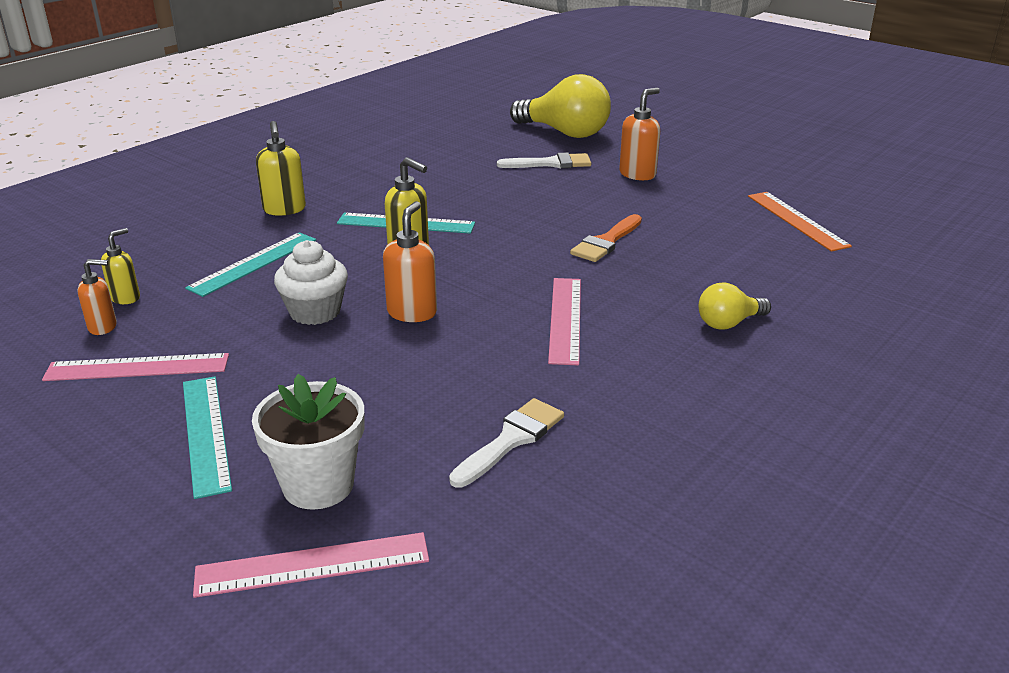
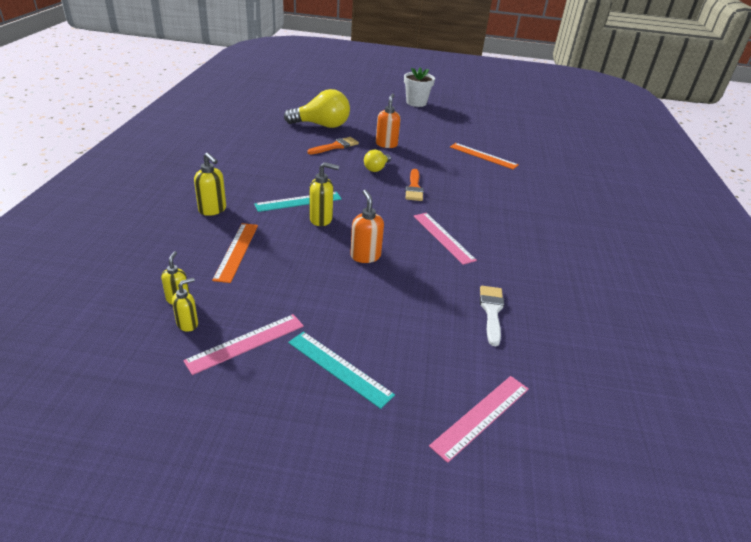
camera: 35 degrees left, 5 degrees up
orange soap dispenser [77,259,117,335] -> yellow soap dispenser [172,278,198,331]
turquoise ruler [185,232,316,297] -> orange ruler [212,223,258,283]
white flower pot [252,374,364,510] -> white flower pot moved to [404,67,435,107]
white cupcake [274,240,348,325] -> none
white brush [497,152,591,168] -> orange brush [307,137,359,154]
yellow light bulb [699,283,771,330] -> yellow light bulb moved to [364,150,391,172]

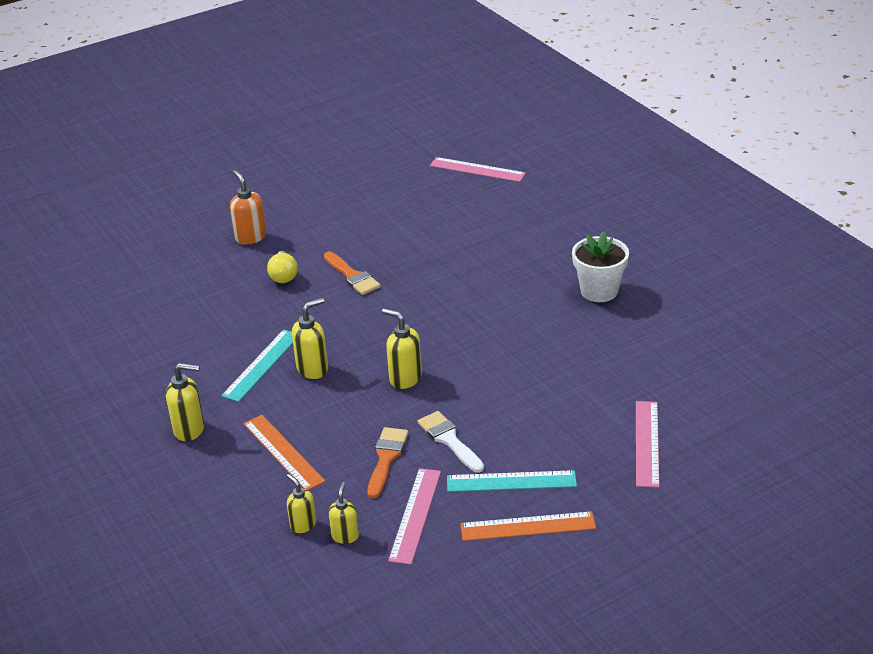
camera: 35 degrees left, 0 degrees up
yellow light bulb [284,89,350,128] -> none
orange brush [307,137,359,154] -> orange brush moved to [368,427,408,498]
orange soap dispenser [350,190,384,263] -> yellow soap dispenser [382,308,422,389]
white flower pot [404,67,435,107] -> white flower pot moved to [572,232,629,302]
pink ruler [414,213,477,265] -> pink ruler moved to [430,157,526,182]
orange ruler [450,143,519,170] -> orange ruler moved to [460,511,596,541]
white brush [480,286,504,346] -> white brush moved to [417,411,484,473]

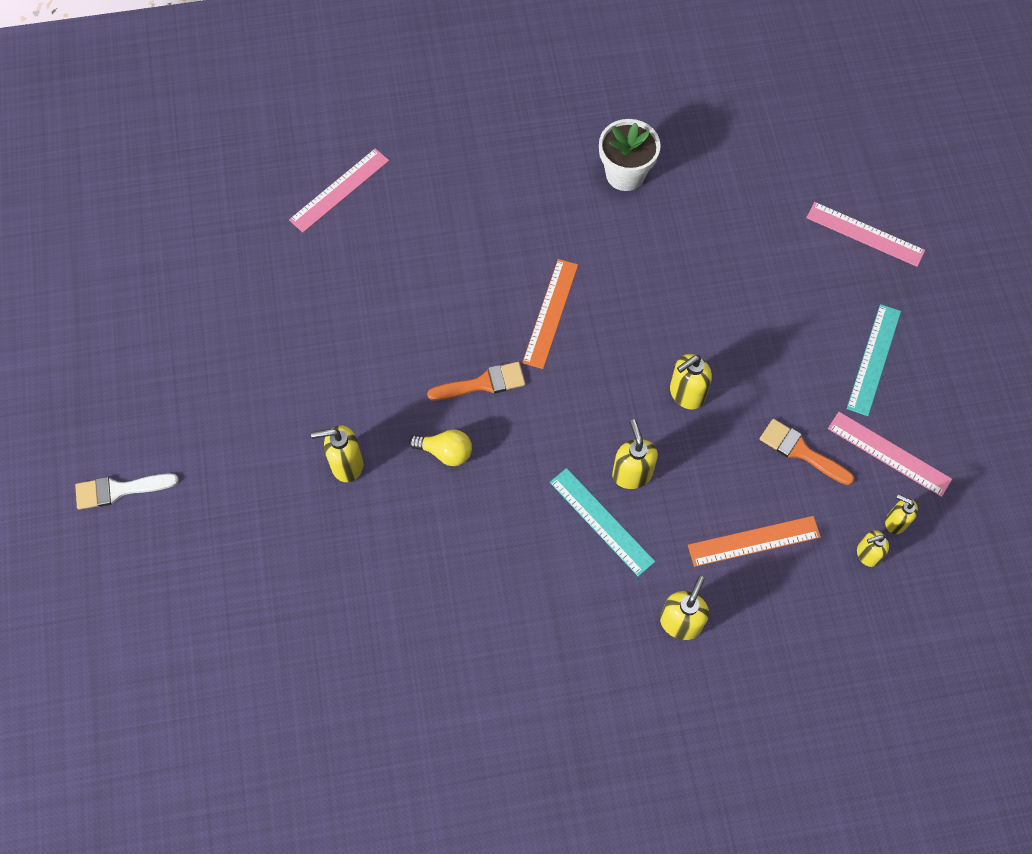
camera: 70 degrees left, 30 degrees up
orange soap dispenser [230,170,266,245] -> yellow soap dispenser [311,425,363,482]
white brush [417,411,484,473] -> white brush moved to [75,473,179,510]
orange ruler [460,511,596,541] -> orange ruler moved to [522,259,578,369]

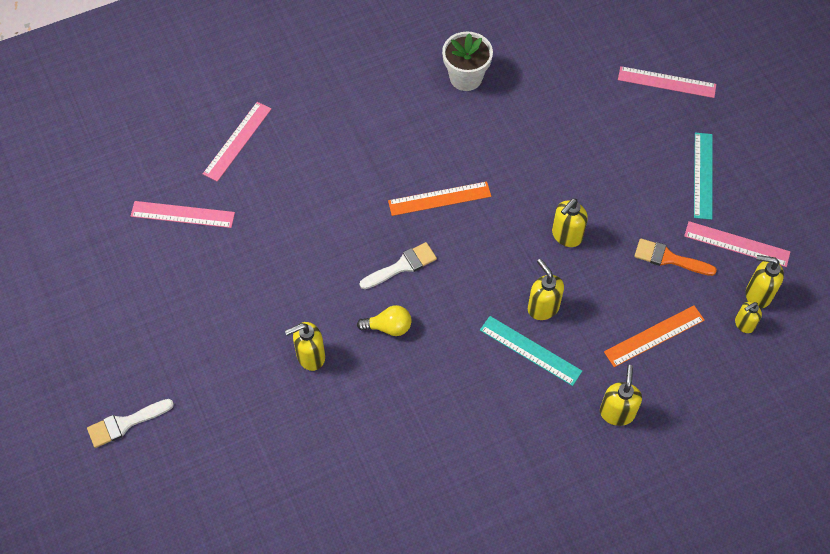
camera: 15 degrees left, 5 degrees down
orange brush [427,362,525,401] -> white brush [360,242,437,289]
orange ruler [522,259,578,369] -> orange ruler turned 75 degrees clockwise [388,181,491,216]
yellow soap dispenser [885,494,918,534] -> yellow soap dispenser [746,255,784,309], size x1.51
none -> pink ruler [131,201,235,228]

